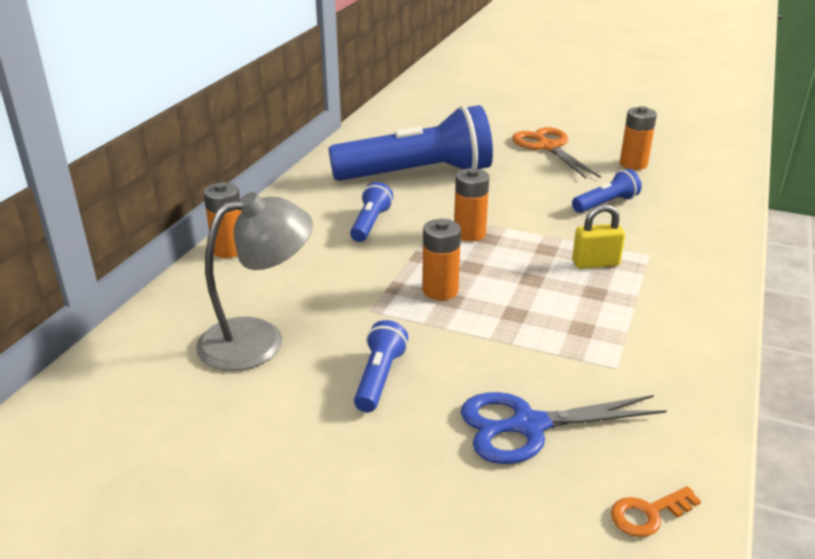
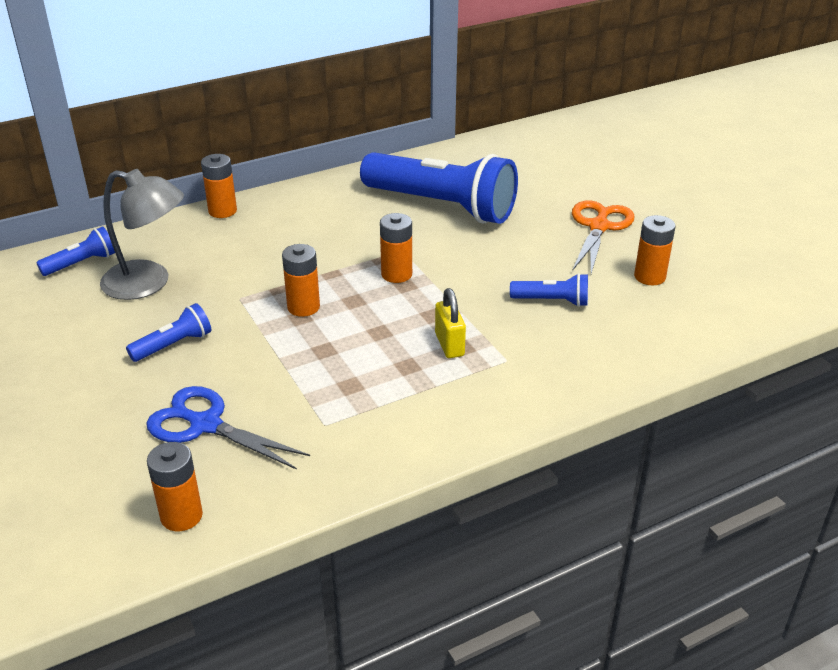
camera: 40 degrees right, 5 degrees up
blue flashlight [350,182,393,242] -> blue flashlight moved to [36,226,115,276]
yellow padlock [572,204,625,269] -> yellow padlock turned 45 degrees clockwise [435,288,466,358]
orange key [611,486,701,537] -> orange battery [147,442,203,531]

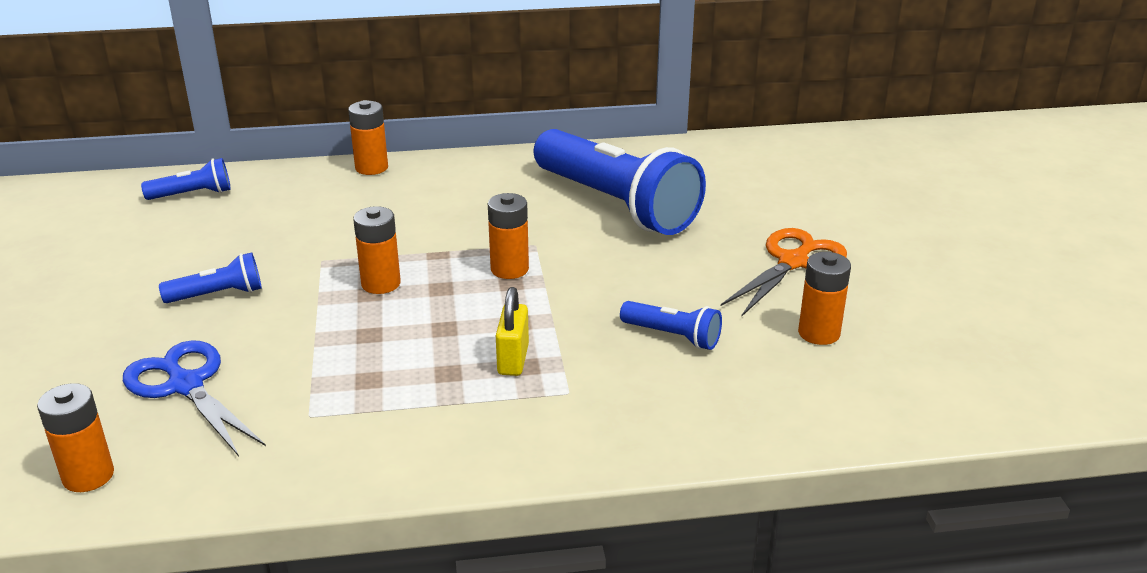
camera: 20 degrees right, 5 degrees down
grey lamp [100,169,184,300] -> none

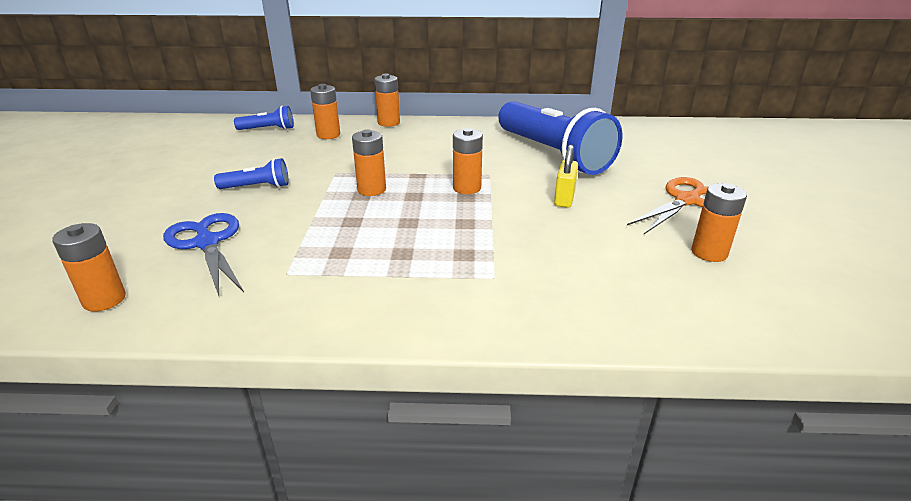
camera: 10 degrees right, 0 degrees up
yellow padlock [496,287,529,376] -> yellow padlock moved to [554,145,578,208]
blue flashlight [620,301,722,350] -> none
none -> orange battery [310,84,340,139]

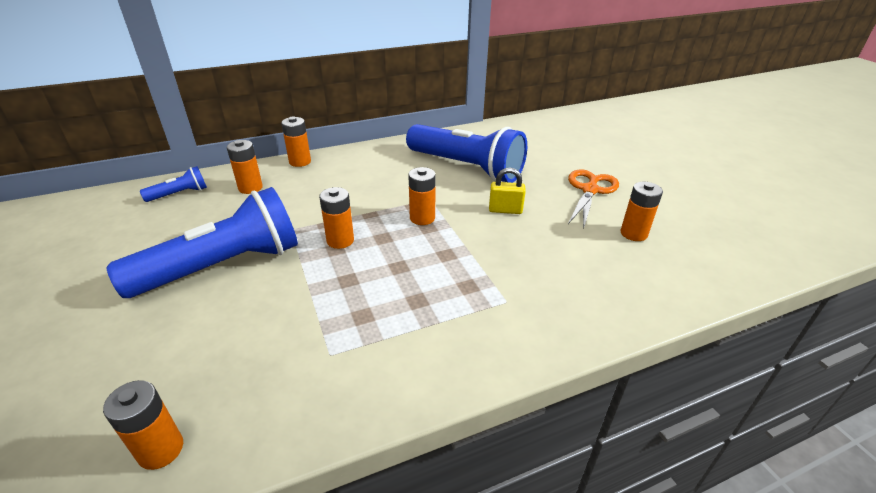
camera: 25 degrees left, 5 degrees up
blue scissors [163,213,244,296] -> none
blue flashlight [214,158,289,189] -> blue flashlight [107,187,298,298], size x2.31
yellow padlock [554,145,578,208] -> yellow padlock turned 75 degrees counterclockwise [489,168,526,214]

